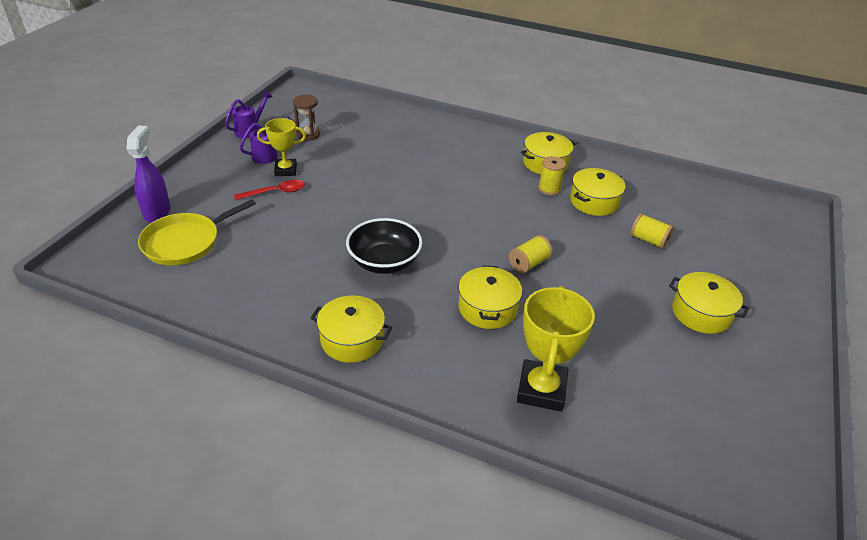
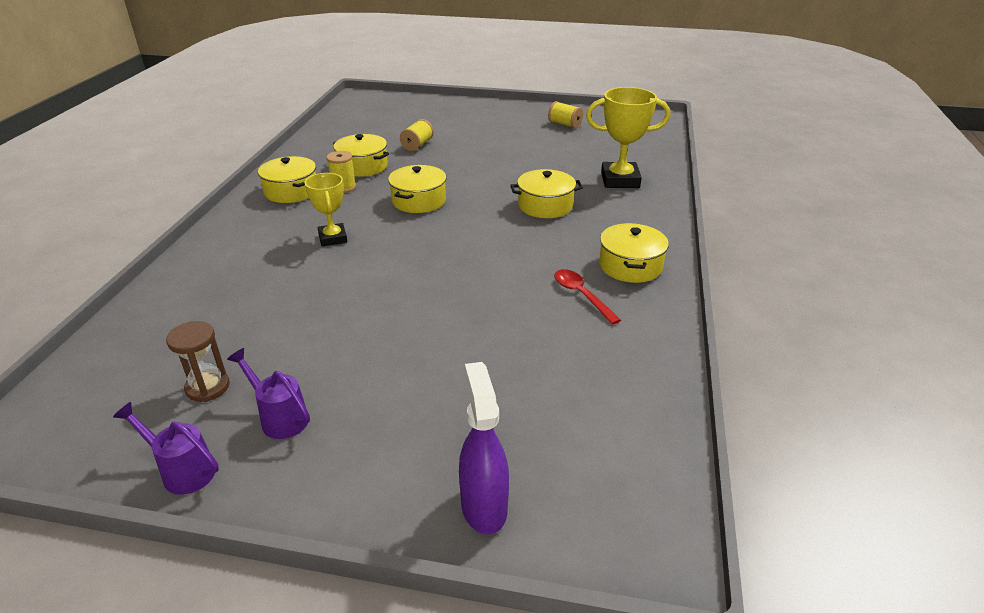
camera: 100 degrees left, 5 degrees down
purple spray bottle [127,126,170,223] -> purple spray bottle turned 90 degrees clockwise [459,362,509,535]
yellow pan [138,199,256,265] -> none
red spoon [234,180,305,200] -> red spoon moved to [555,269,621,325]
yellow trophy [257,118,306,176] -> yellow trophy moved to [305,173,347,246]
black bowl [346,218,423,274] -> none
yellow spool [509,235,553,273] -> yellow spool moved to [548,101,583,128]
yellow pot [669,272,749,334] -> yellow pot moved to [388,165,446,213]

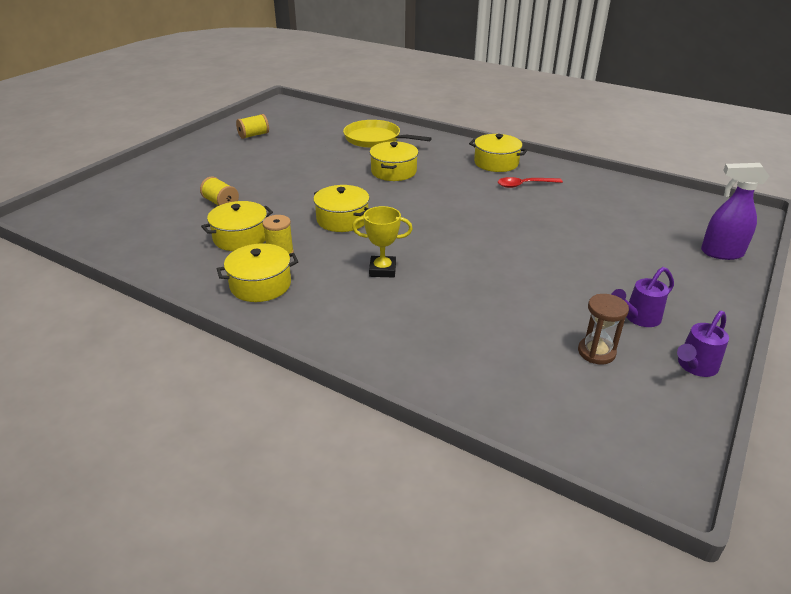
camera: 70 degrees left, 0 degrees up
yellow trophy [586,87,670,188] -> yellow pan [343,120,432,148]

